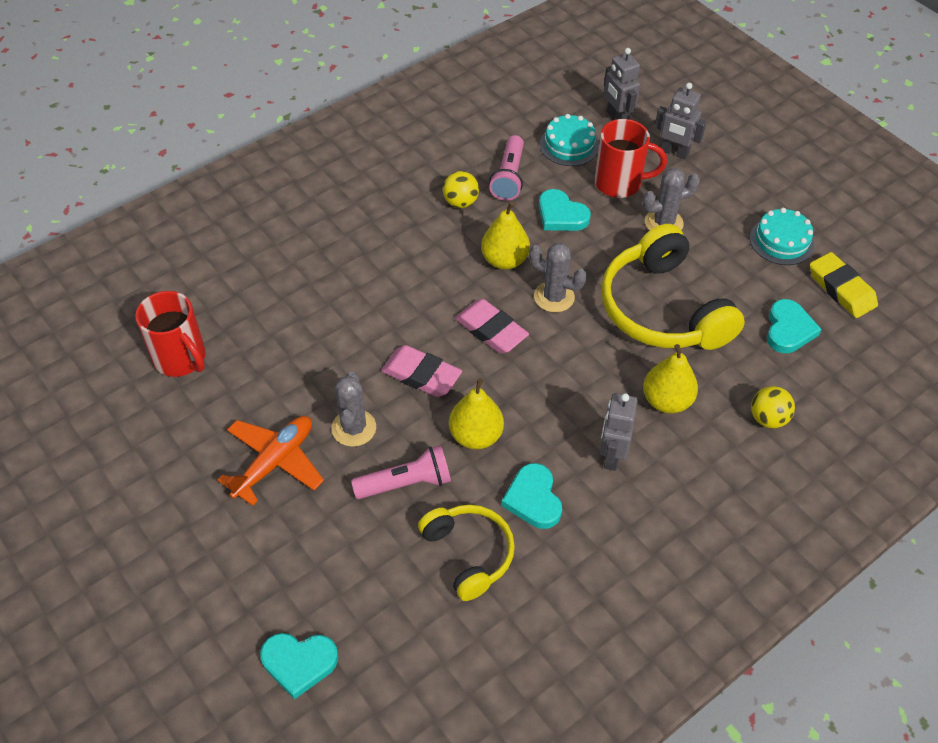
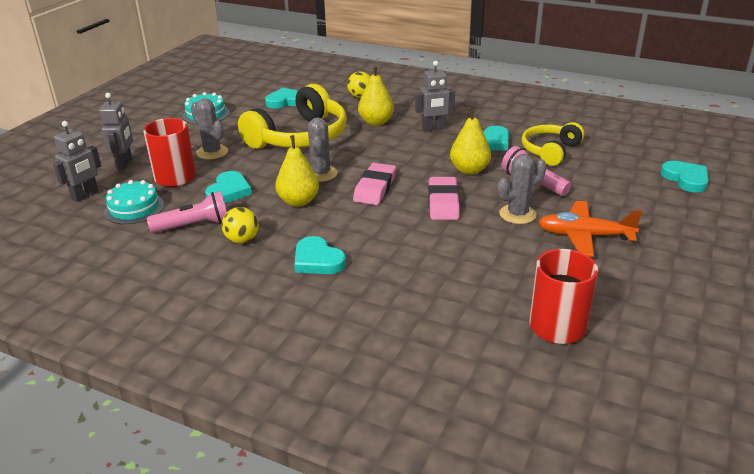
camera: 115 degrees left, 20 degrees down
yellow eraser [810,252,878,318] -> none
none -> turquoise heart [294,236,346,274]

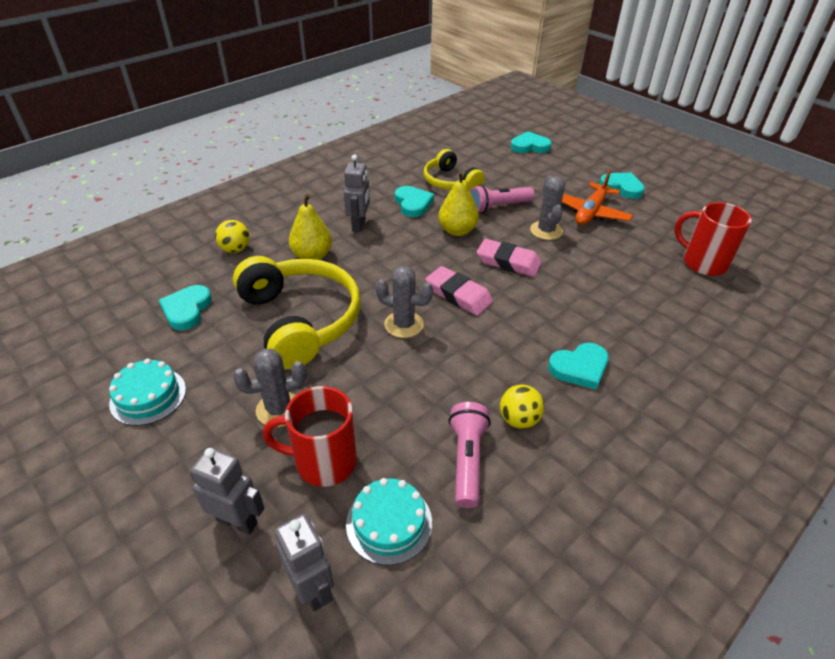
camera: 70 degrees left, 10 degrees up
turquoise heart [205,171,252,203] -> turquoise heart moved to [599,173,645,199]
yellow pear [275,135,319,207] -> none

